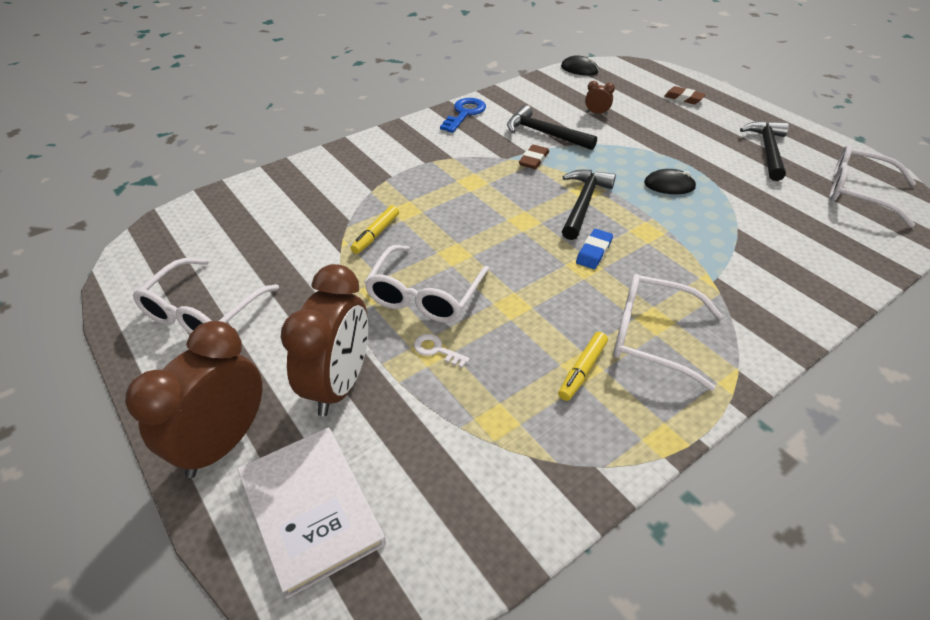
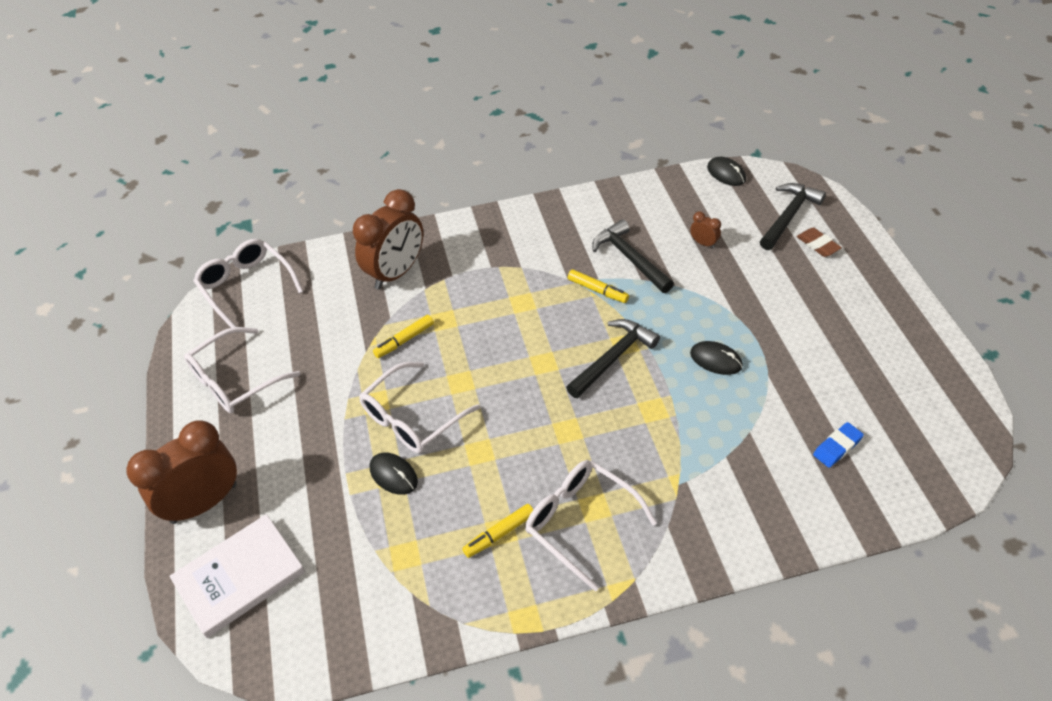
camera: 25 degrees right, 5 degrees up
white book [237,427,386,599] -> white book turned 60 degrees clockwise [170,514,305,638]
brown clock [281,264,368,416] -> brown clock moved to [353,189,423,290]
white key [414,334,470,368] -> black mouse [370,453,418,495]
blue key [440,98,486,133] -> none
brown eraser [519,145,549,169] -> yellow marker [568,269,629,303]
blue eraser [576,229,613,269] -> blue eraser moved to [813,422,864,468]
black hammer [740,121,789,181] -> black hammer moved to [760,183,826,250]
white glasses [829,144,916,227] -> white glasses moved to [193,239,303,328]

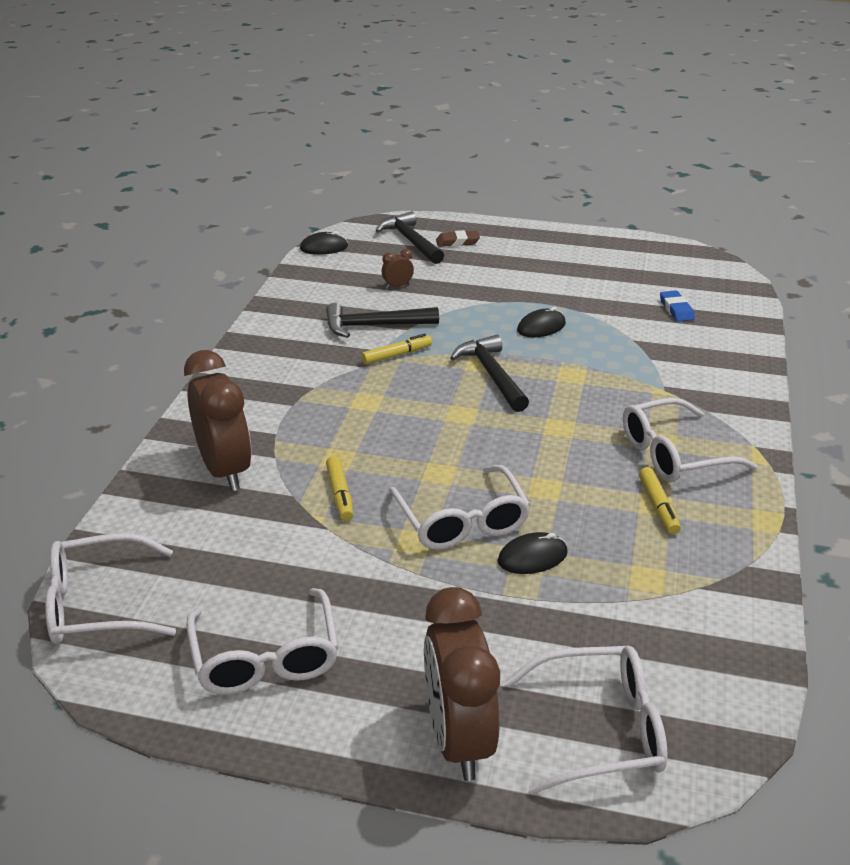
camera: 65 degrees left, 15 degrees down
white book [170,514,305,638] -> white glasses [505,646,668,794]

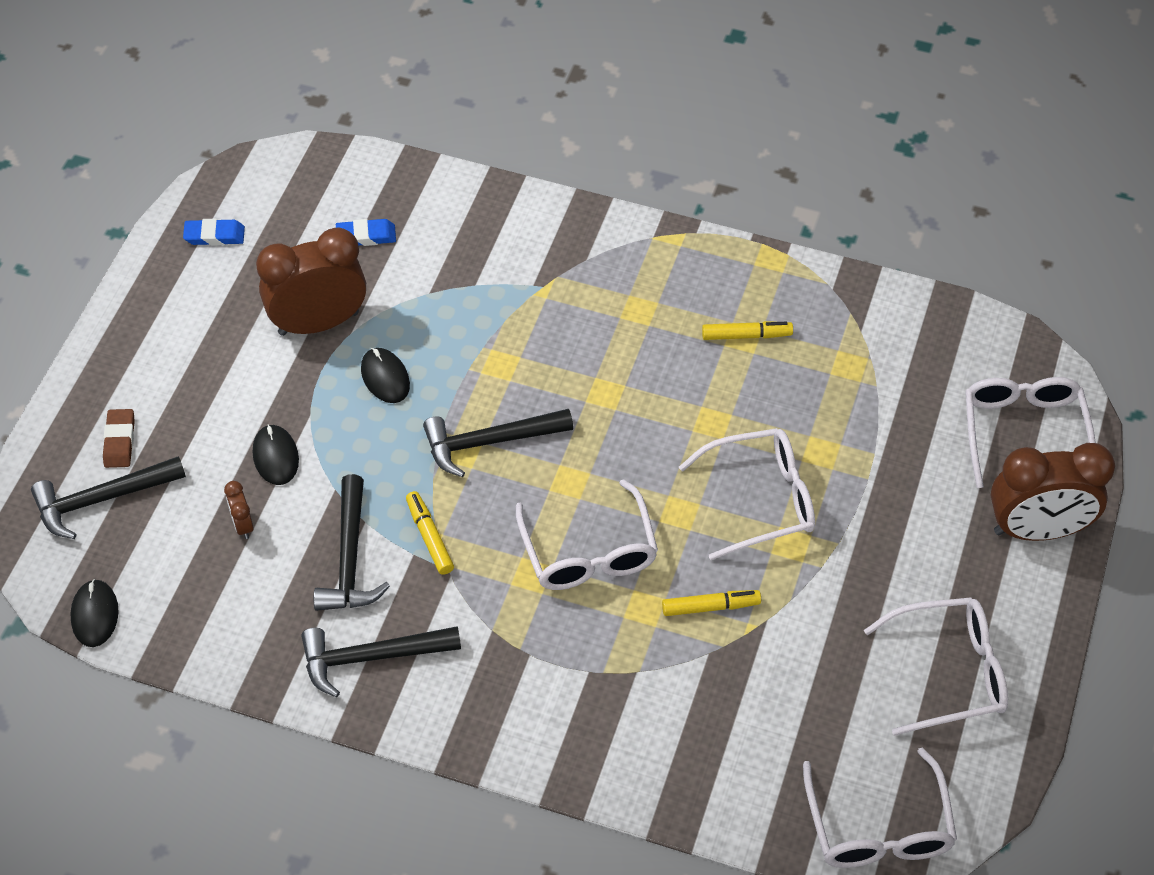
camera: 85 degrees left, 20 degrees up
brown clock [184,350,252,491] -> brown clock moved to [256,228,366,336]
black mouse [498,532,568,574] -> black mouse moved to [253,424,299,485]
white glasses [623,398,758,482] -> white glasses moved to [516,479,658,590]
none -> blue eraser [183,219,245,246]
none -> black hammer [301,626,461,697]

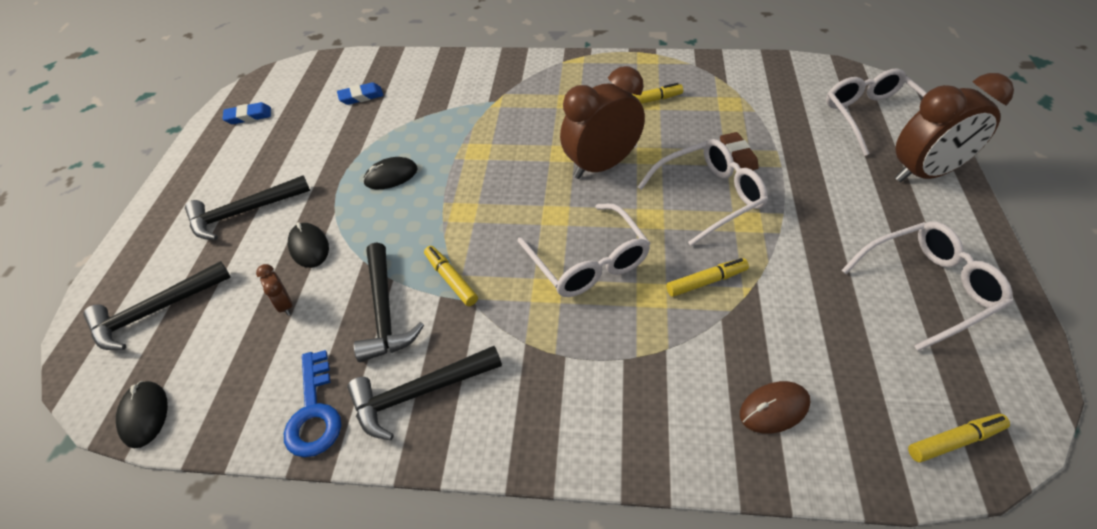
camera: 10 degrees left, 5 degrees down
brown eraser [103,409,135,468] -> brown eraser moved to [720,132,759,170]
brown clock [256,228,366,336] -> brown clock moved to [560,66,645,179]
black mouse [361,348,410,403] -> black mouse turned 75 degrees counterclockwise [363,157,417,189]
black hammer [423,409,573,477] -> black hammer moved to [185,175,310,240]
white glasses [803,748,957,868] -> yellow marker [908,414,1010,463]
none -> blue key [284,350,341,457]
none -> brown mouse [740,381,810,434]

